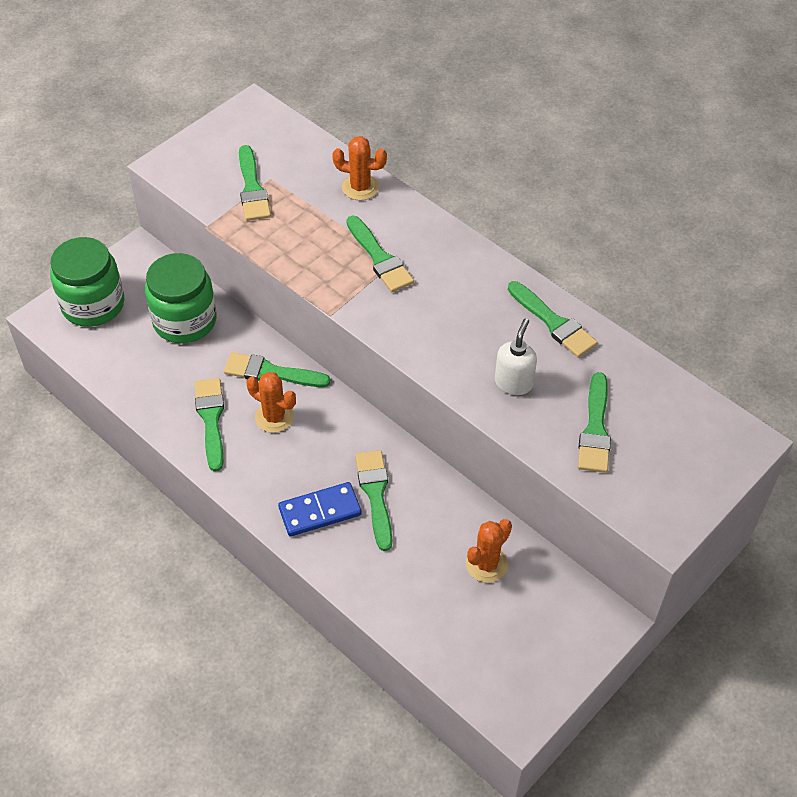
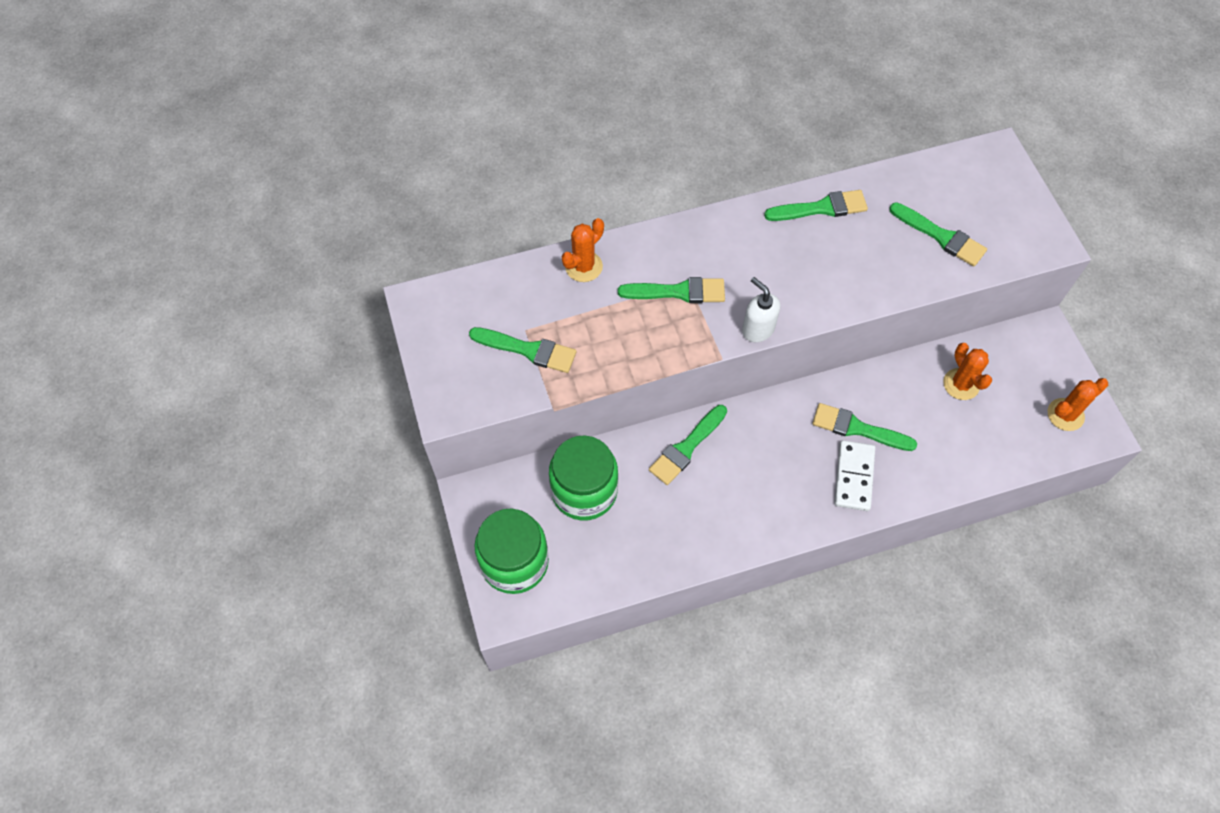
camera: 60 degrees left, 10 degrees up
green brush [194,378,224,472] -> none
orange cactus [247,372,296,433] -> orange cactus moved to [1048,378,1108,431]
blue domino [278,482,362,537] -> white domino [834,440,875,511]
white soap dispenser [495,318,537,395] -> white soap dispenser moved to [742,277,780,342]

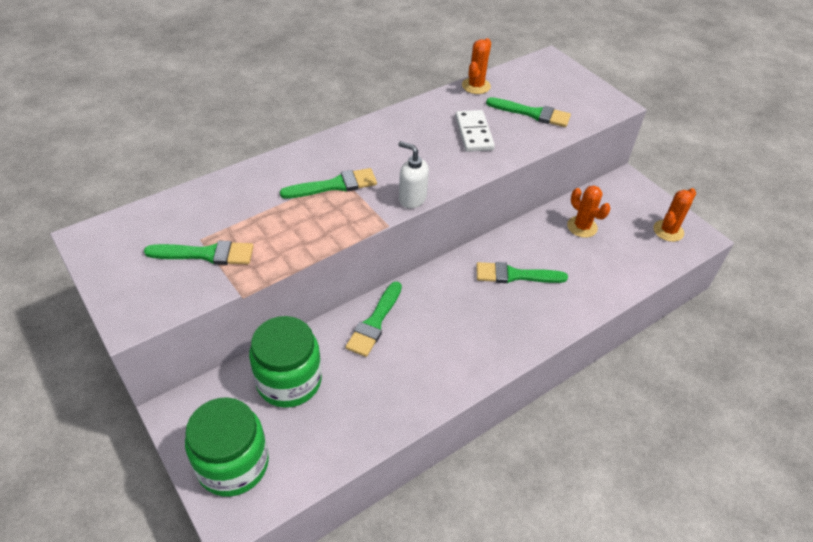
camera: 20 degrees left, 15 degrees down
orange cactus [562,218,604,282] -> orange cactus moved to [462,38,491,94]
green brush [764,190,868,221] -> none
white domino [834,440,875,511] -> white domino moved to [455,110,495,152]

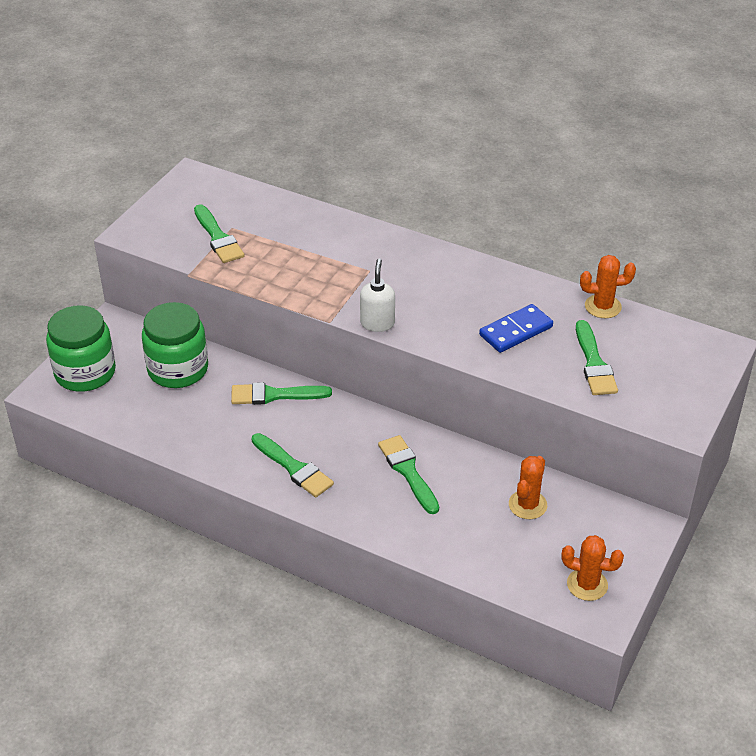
camera: 65 degrees right, 5 degrees down
green brush [280,168,377,199] -> green brush moved to [252,433,334,497]
white domino [455,110,495,152] -> blue domino [479,304,553,353]

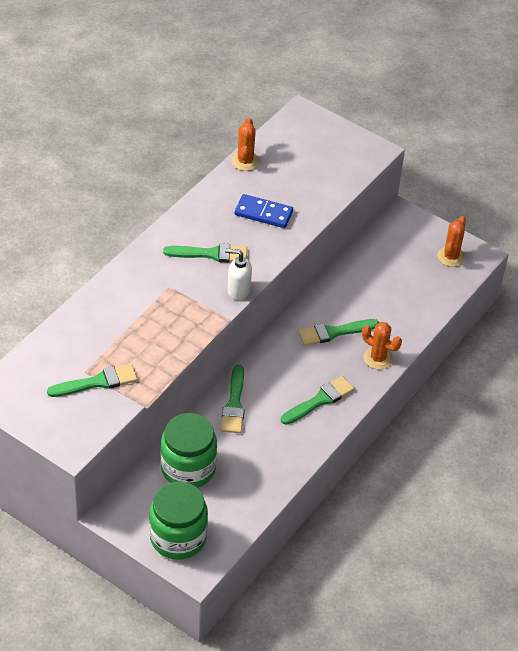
camera: 85 degrees left, 5 degrees up
blue domino [479,304,553,353] -> blue domino turned 45 degrees counterclockwise [235,194,293,228]
orange cactus [509,456,547,519] -> orange cactus moved to [362,322,402,370]
green brush [576,320,618,395] -> green brush moved to [163,243,247,263]

